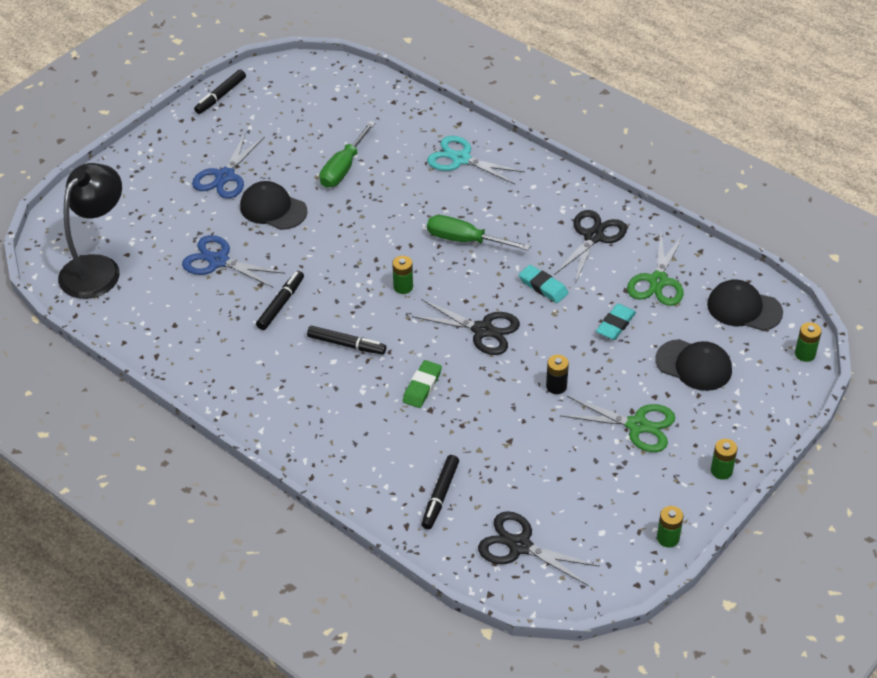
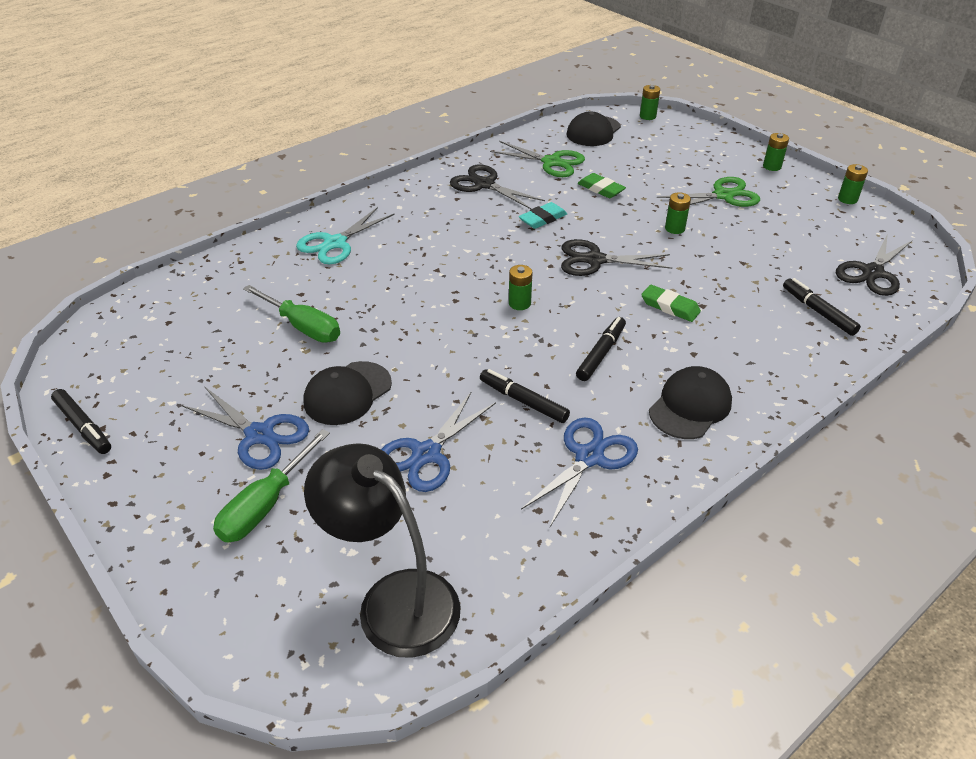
camera: 80 degrees left, 5 degrees down
black scissors [412,299,520,355] -> black scissors turned 120 degrees counterclockwise [561,239,672,276]
black marker [422,455,459,530] -> black marker turned 150 degrees counterclockwise [783,278,861,336]
green screwdriver [427,215,530,250] -> green screwdriver moved to [213,429,330,543]
black battery [546,355,569,394] -> green battery [665,192,691,234]
green scissors [560,396,675,452] -> green scissors turned 45 degrees clockwise [657,177,760,211]
turquoise eraser [596,304,636,340] -> green eraser [577,173,626,198]
black cap [655,339,732,391] -> black cap moved to [649,366,732,439]
none -> blue scissors [521,417,638,527]

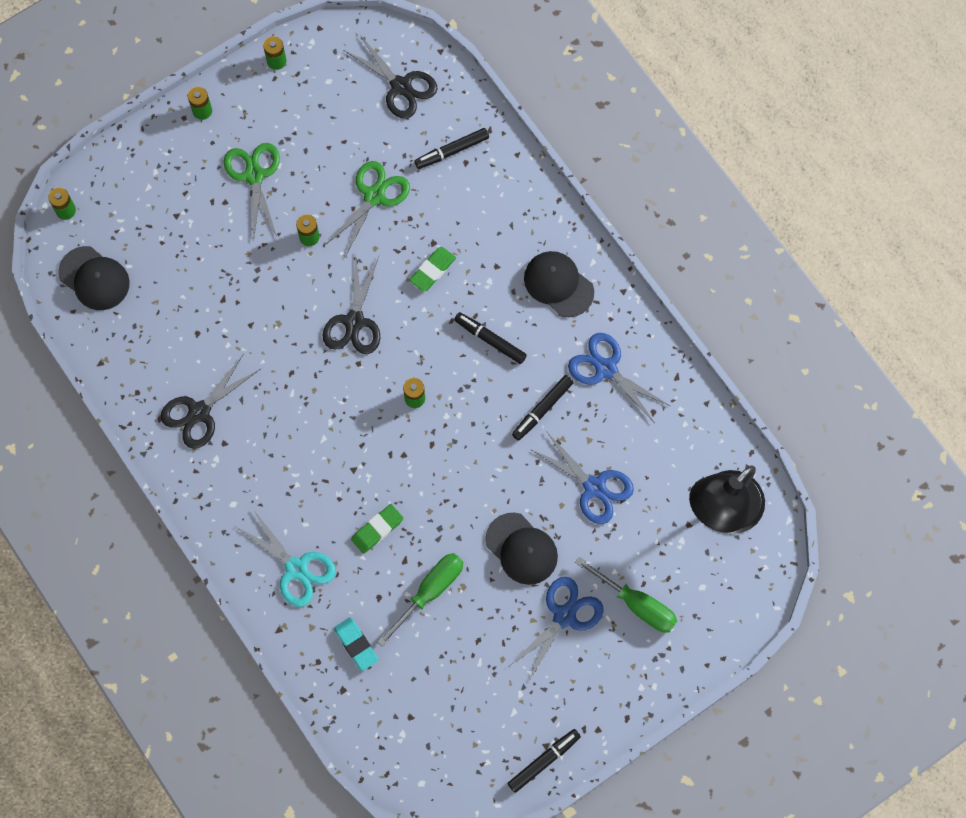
camera: 85 degrees left, 30 degrees up
green scissors [490,141,585,177] -> green scissors moved to [325,161,410,257]
turquoise eraser [519,202,567,229] -> turquoise eraser moved to [334,617,379,671]
green eraser [577,173,626,198] -> green eraser moved to [351,504,403,554]

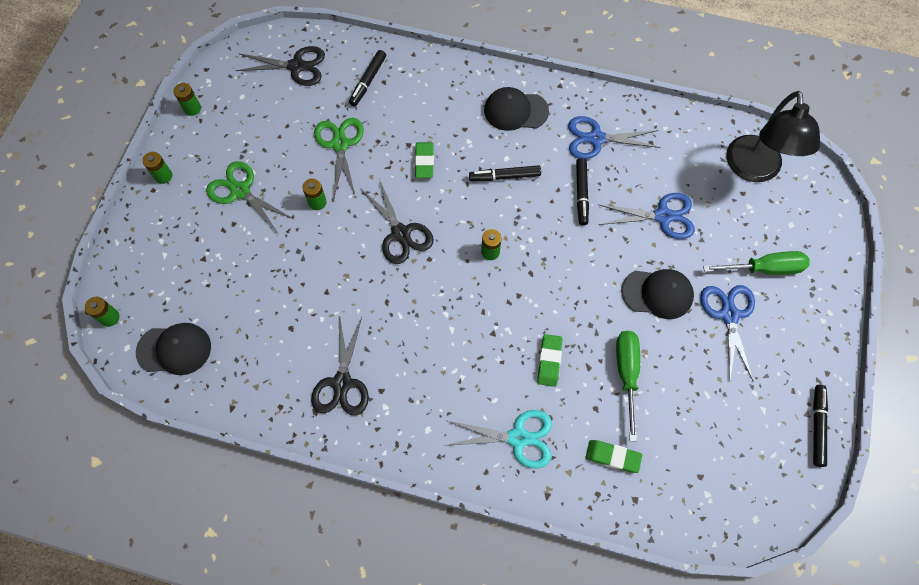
camera: 40 degrees left, 5 degrees down
turquoise eraser [334,617,379,671] -> green eraser [585,440,642,473]

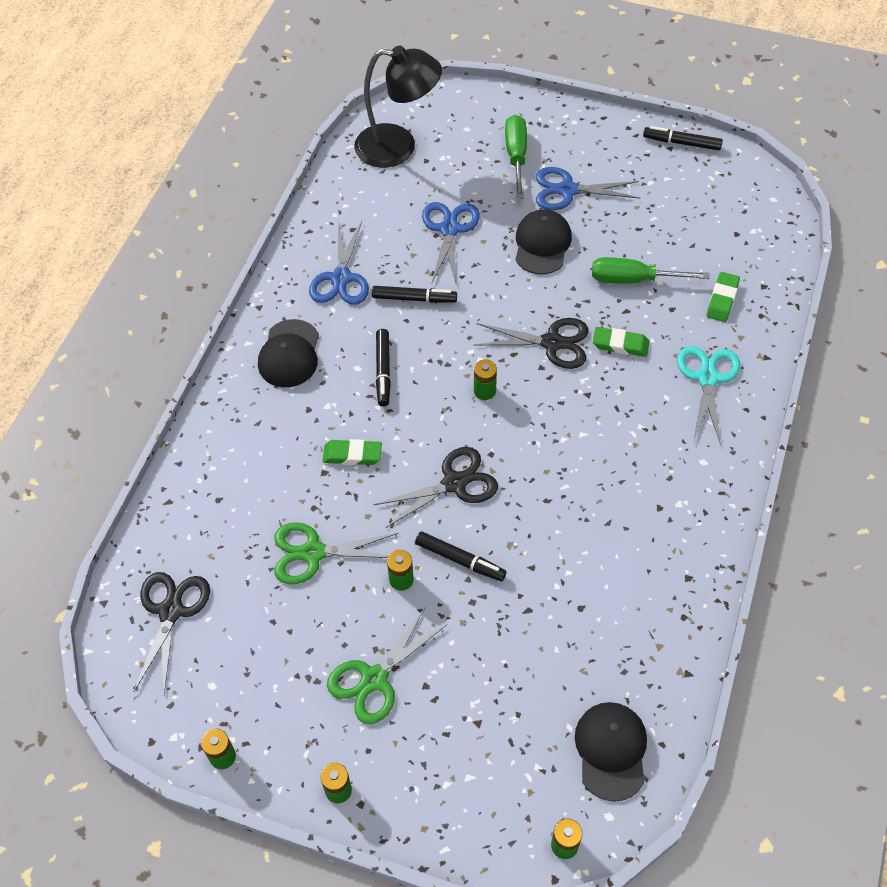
camera: 85 degrees left, 10 degrees down
black scissors [311,316,369,415] -> black scissors moved to [474,318,589,369]
black marker [349,50,386,107] -> black marker moved to [415,532,507,581]

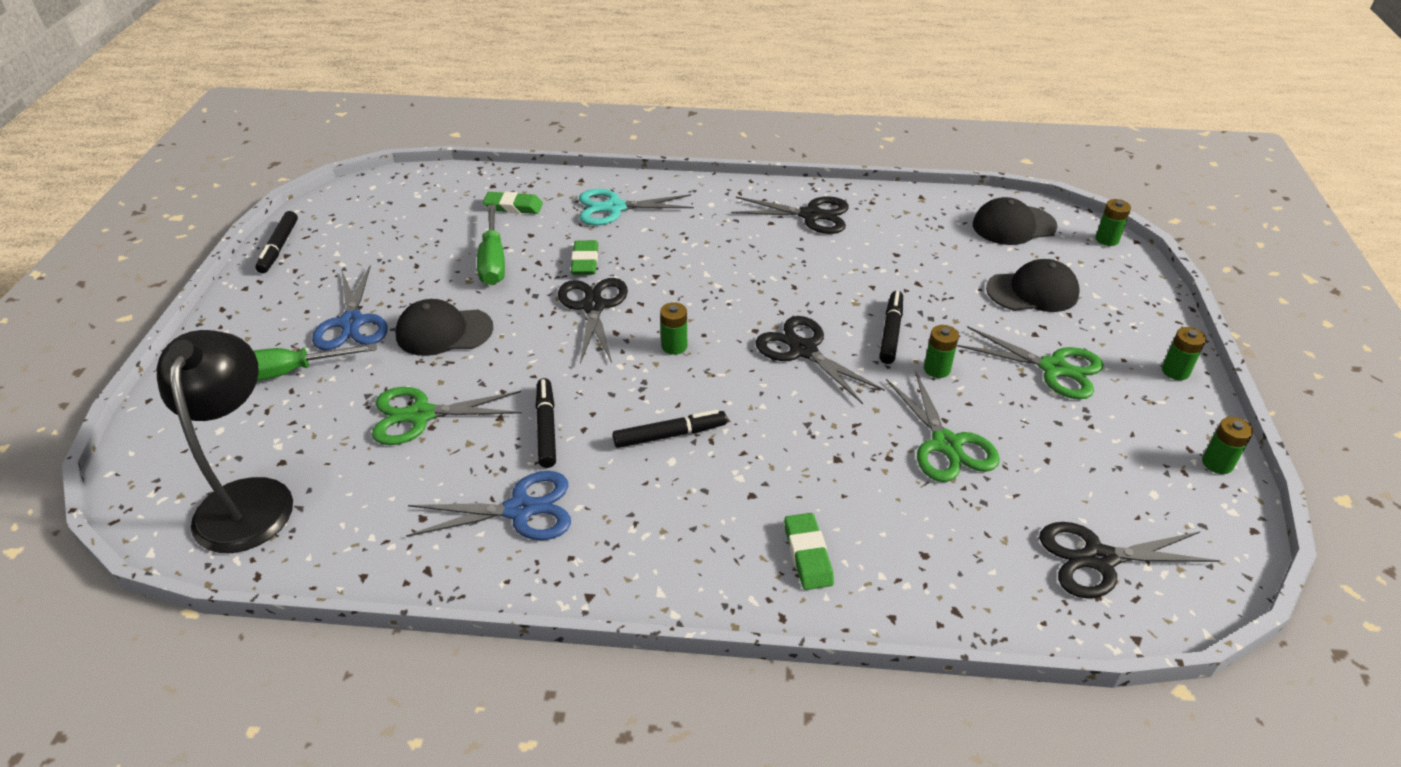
camera: 105 degrees left, 15 degrees down
black cap [258,319,319,387] -> black cap moved to [986,259,1079,312]
green eraser [323,439,382,465] -> green eraser moved to [784,513,834,590]
blue scissors [422,202,480,286] -> green scissors [372,387,522,445]
none -> black scissors [731,196,849,234]

